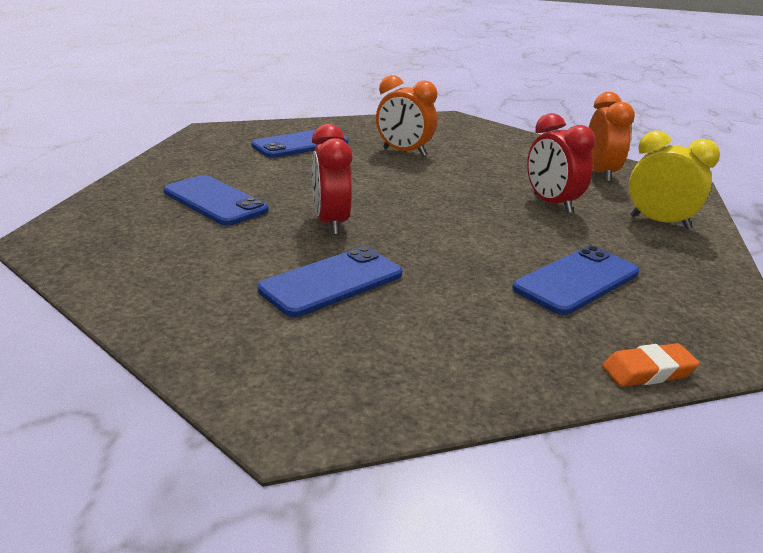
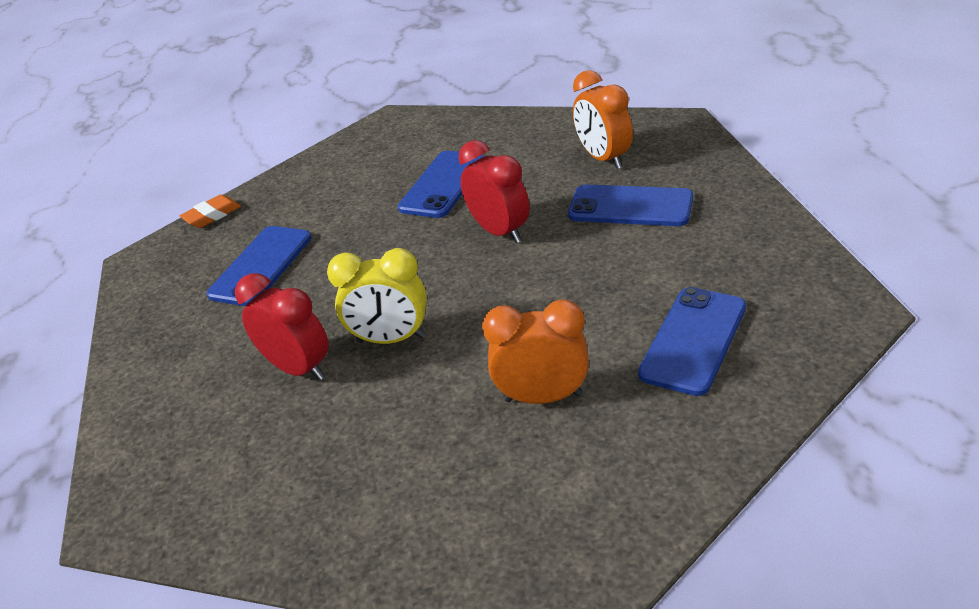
camera: 160 degrees right, 10 degrees up
orange clock [589,92,635,182] -> orange clock moved to [573,70,633,169]
yellow clock [629,130,720,229] -> yellow clock moved to [327,248,427,344]

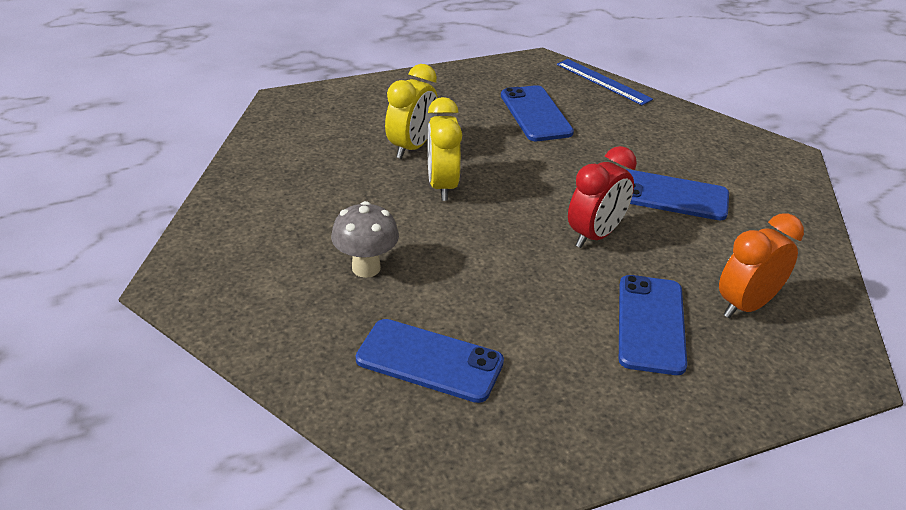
camera: 75 degrees right, 0 degrees up
orange eraser [180,194,241,228] -> blue ruler [557,59,653,105]
blue phone [207,226,311,306] -> blue phone turned 60 degrees clockwise [501,85,574,141]
red clock [235,273,329,381] -> yellow clock [385,64,438,159]
orange clock [482,299,589,404] -> grey mushroom [331,201,399,278]

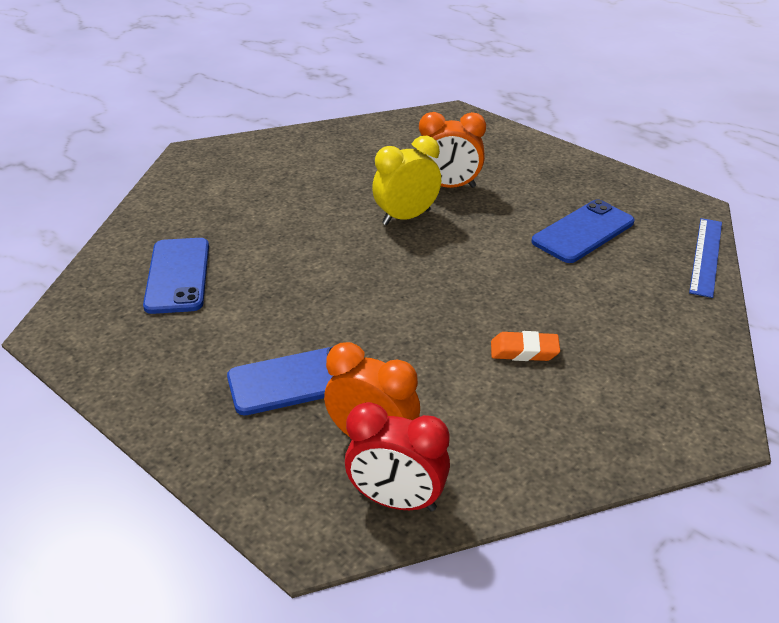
camera: 65 degrees right, 0 degrees up
grey mushroom [331,201,399,278] -> none
yellow clock [385,64,438,159] -> orange clock [419,112,486,188]
red clock [568,146,637,248] -> red clock moved to [345,402,450,511]
blue phone [626,169,729,220] -> orange eraser [491,331,560,361]

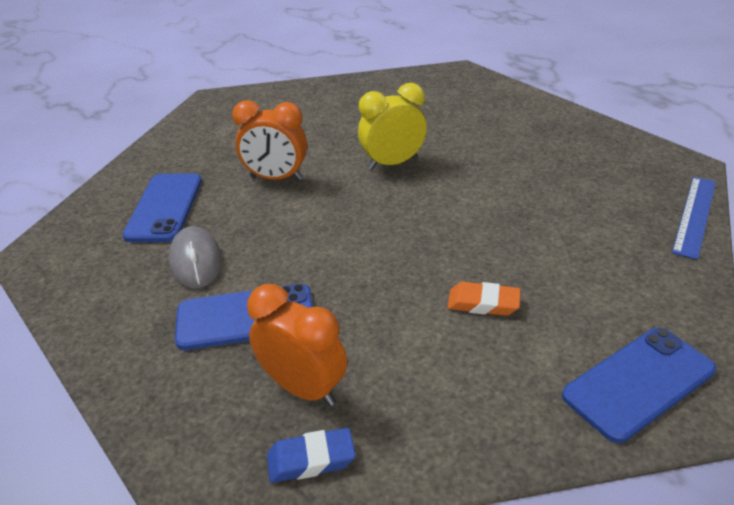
camera: 10 degrees right, 0 degrees up
red clock [345,402,450,511] -> blue eraser [267,428,356,483]
orange clock [419,112,486,188] -> orange clock moved to [232,100,307,180]
blue phone [532,199,634,263] -> blue phone moved to [562,328,716,443]
none -> grey mouse [169,226,222,288]

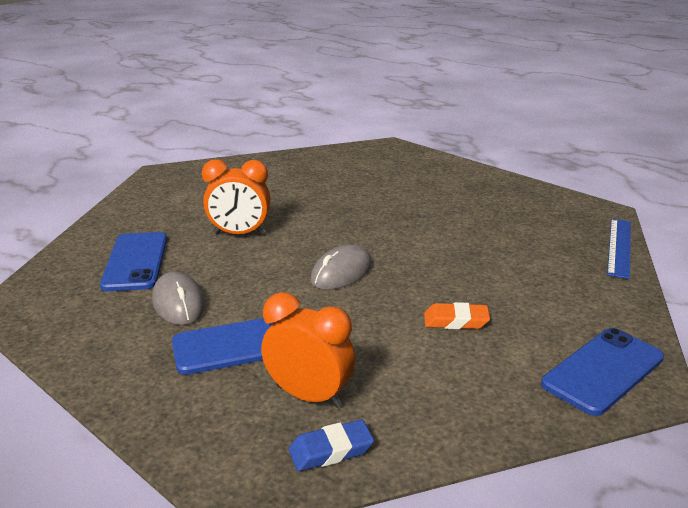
camera: 10 degrees left, 10 degrees down
yellow clock [358,83,427,170] -> none
none -> grey mouse [310,244,372,290]

